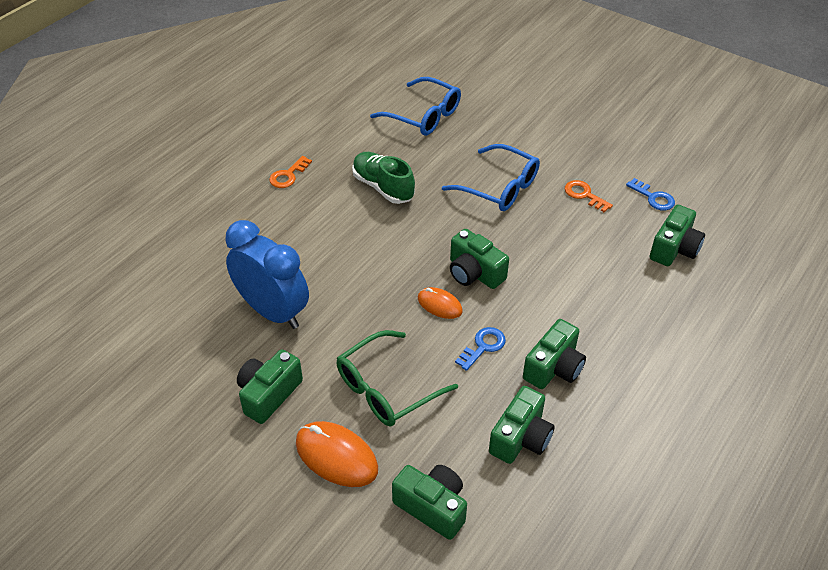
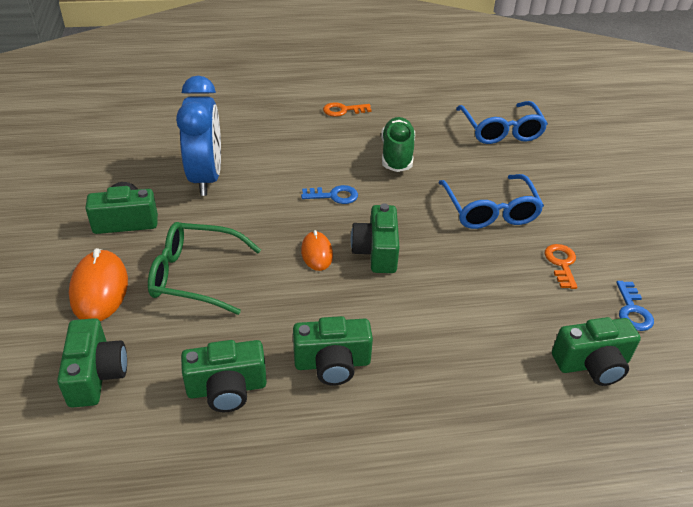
camera: 45 degrees right, 5 degrees down
blue key [455,327,506,371] -> blue key moved to [301,185,358,204]

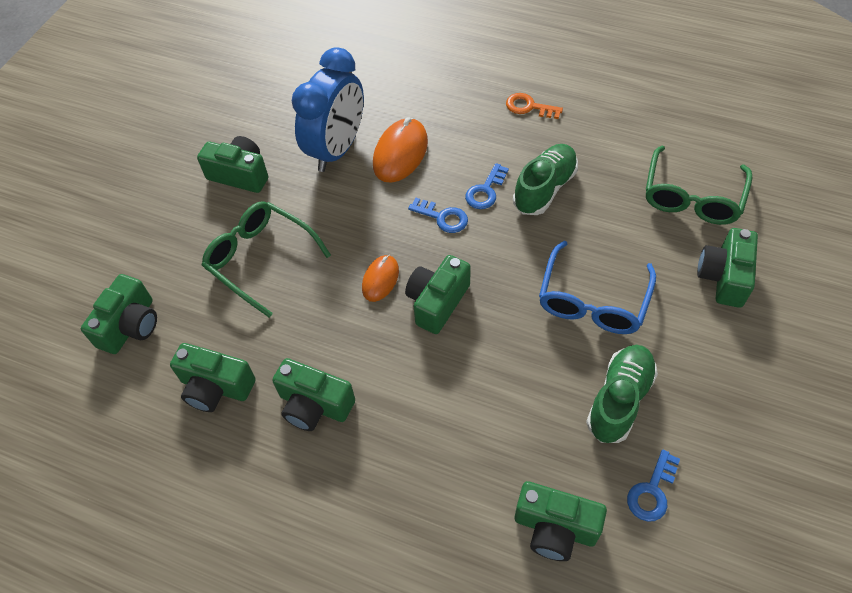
camera: 35 degrees right, 15 degrees up
orange mouse [69,248,128,321] -> orange mouse moved to [373,117,428,183]
blue glasses [456,101,548,144] -> green glasses [646,146,752,225]
orange key [545,244,577,289] -> green shoe [586,345,658,443]
none -> blue key [465,163,509,209]
none -> green camera [697,228,758,308]

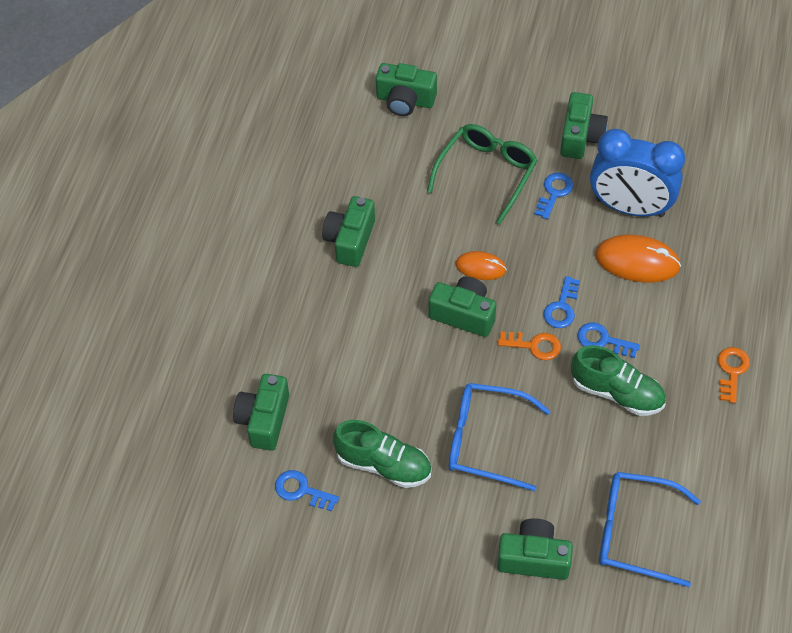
camera: 80 degrees right, 0 degrees up
green camera [170,343,256,412] -> none
green glasses [646,146,752,225] -> blue glasses [599,472,701,587]
none -> orange key [498,331,561,360]
none -> blue key [534,173,573,219]

